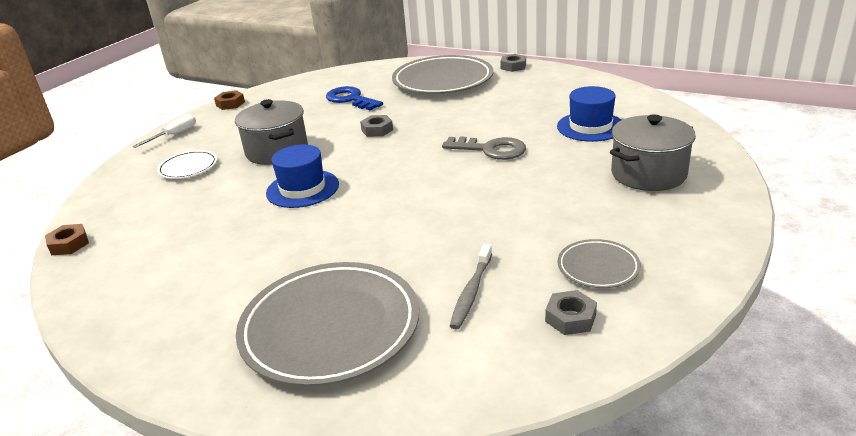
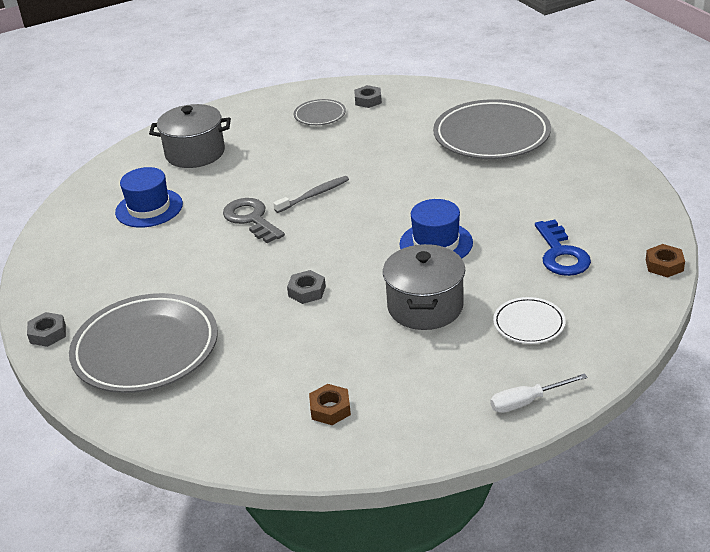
camera: 145 degrees left, 5 degrees up
brown nut [214,90,245,110] -> brown nut moved to [309,384,351,425]
blue key [326,86,383,110] -> blue key moved to [535,220,591,276]
grey toothbrush [450,244,492,330] -> grey toothbrush moved to [273,176,349,213]

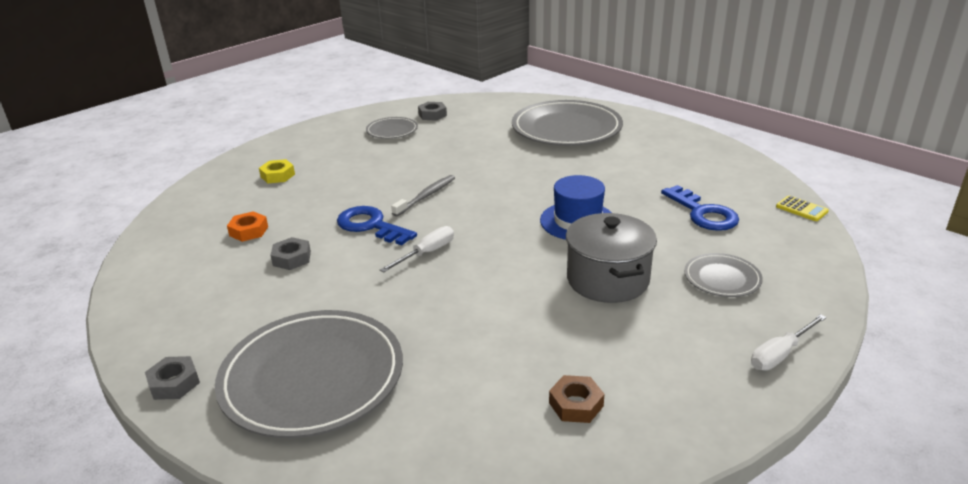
camera: 20 degrees left, 5 degrees down
blue hat [115,167,183,228] -> orange nut [227,211,268,242]
grey pot [149,104,231,168] -> yellow nut [259,159,295,183]
grey key [223,198,285,243] -> blue key [337,206,417,245]
grey nut [287,270,326,304] -> grey nut moved to [270,237,311,270]
white plate [493,297,566,344] -> grey plate [684,253,763,297]
brown nut [646,244,685,278] -> yellow calculator [776,195,829,221]
none -> white screwdriver [380,226,454,273]

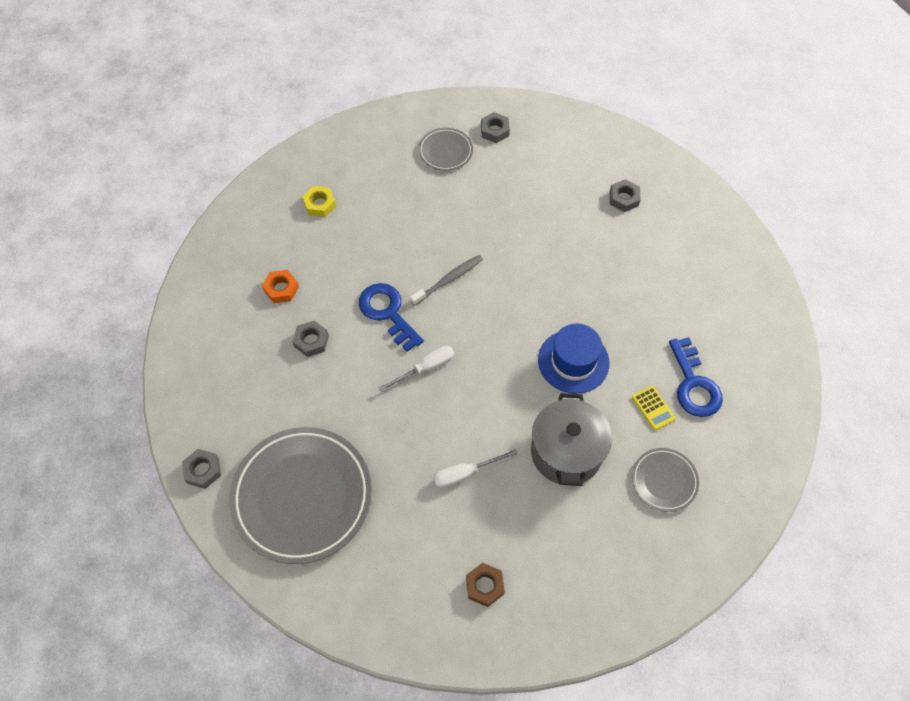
camera: 15 degrees right, 30 degrees up
grey plate [512,100,623,146] -> grey nut [610,179,640,212]
white screwdriver [751,314,827,371] -> white screwdriver moved to [433,449,518,488]
yellow calculator [776,195,829,221] -> yellow calculator moved to [632,386,676,430]

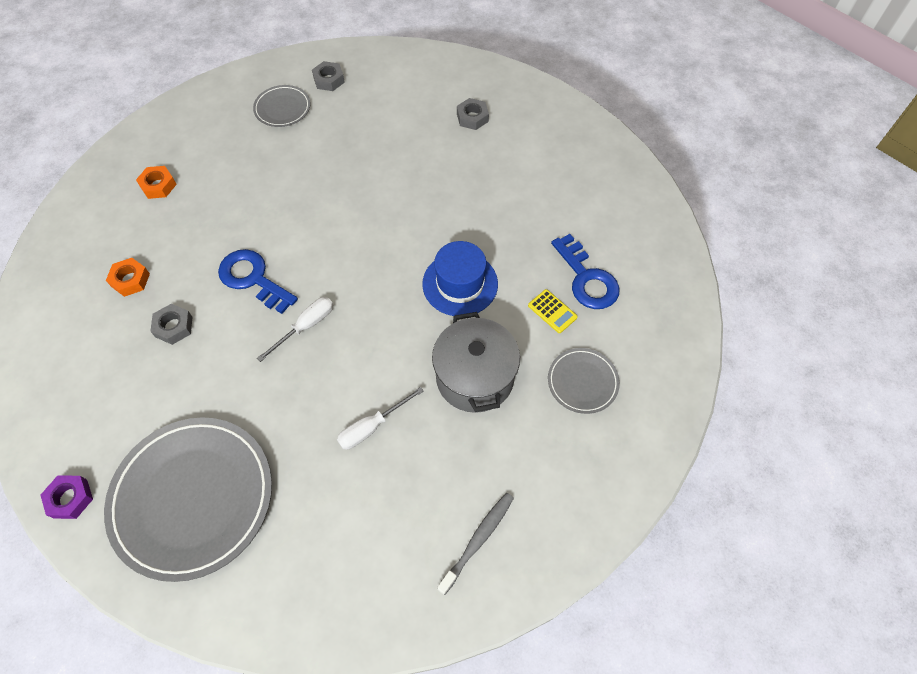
camera: 15 degrees left, 0 degrees up
grey nut [182,449,221,489] -> purple nut [40,475,93,519]
yellow nut [302,186,336,217] -> orange nut [136,166,177,199]
grey toothbrush [410,255,483,306] -> grey toothbrush moved to [437,493,514,595]
brown nut [466,563,505,607] -> none

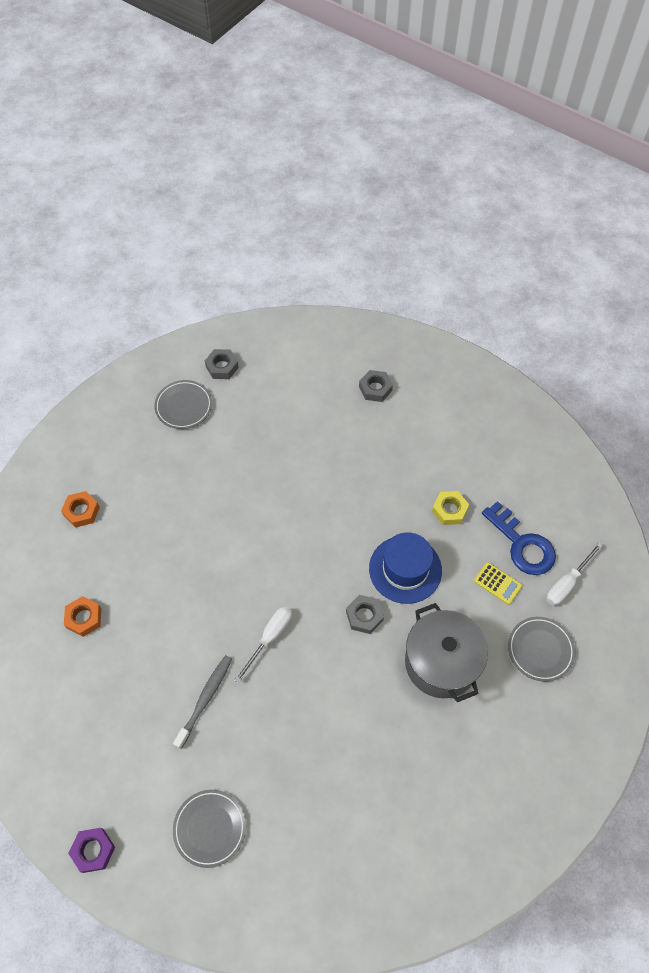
camera: 10 degrees left, 0 degrees up
grey plate [104,417,272,582] -> grey plate [173,790,246,868], size x0.48
grey nut [150,304,192,345] -> grey nut moved to [346,595,384,634]
blue key [218,249,298,314] -> none
white screwdriver [337,387,424,450] -> white screwdriver moved to [546,543,603,606]
grey toothbrush [437,493,514,595] -> grey toothbrush moved to [173,655,232,749]
none -> yellow nut [432,491,469,525]

